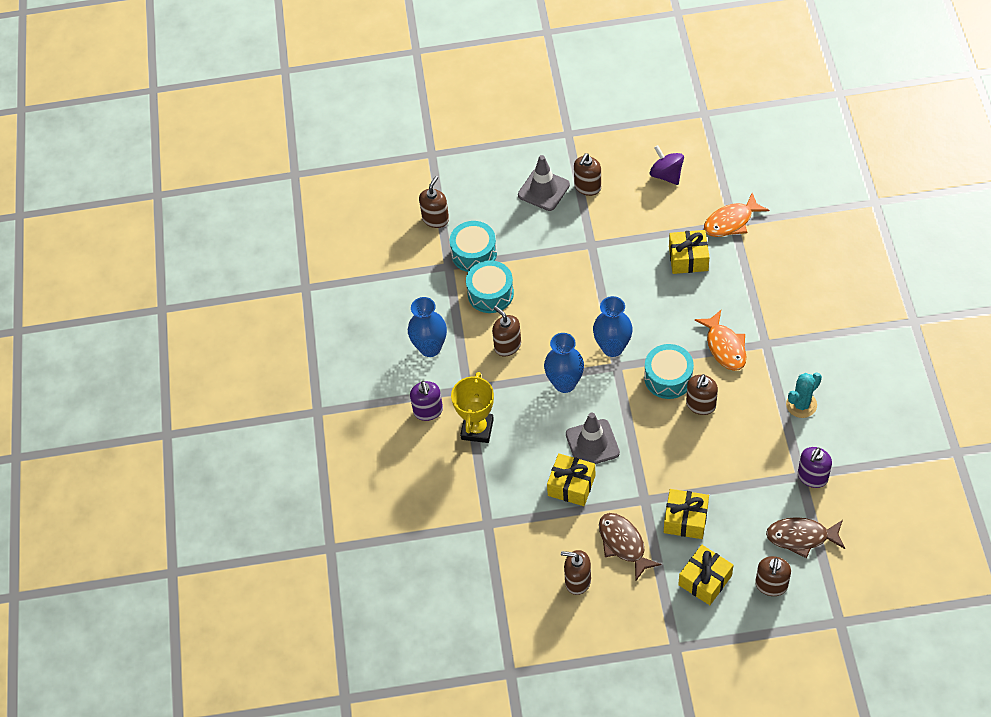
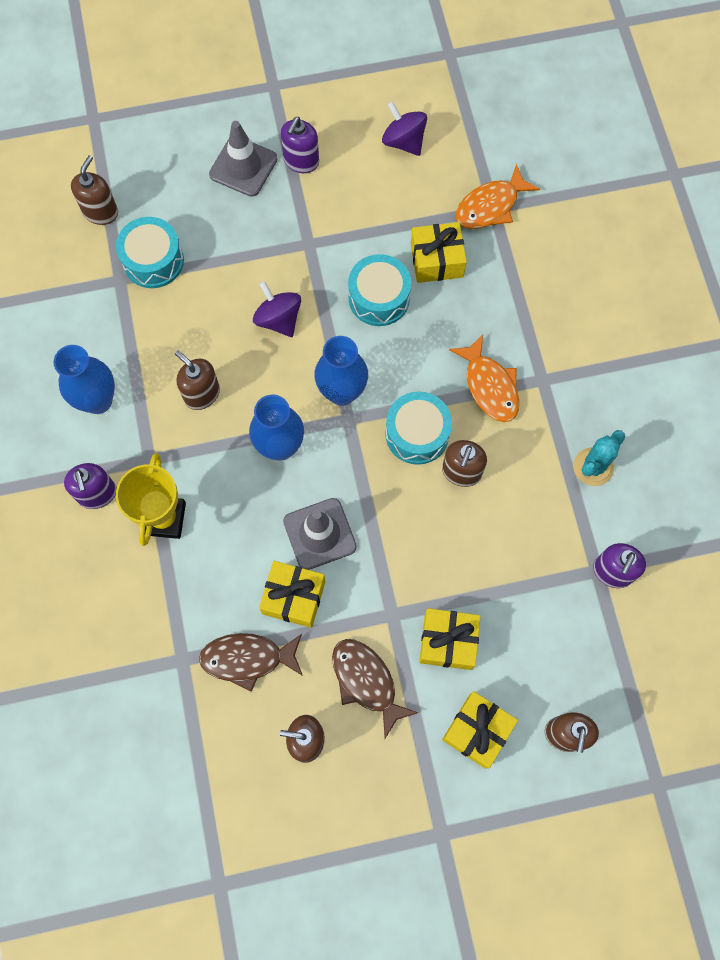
camera: 10 degrees left, 15 degrees up
turquoise drum [466,260,514,313] -> turquoise drum moved to [348,254,411,326]
brown soap dispenser [574,153,601,196] -> purple soap dispenser [281,117,319,173]
brown fish [766,517,845,558] -> brown fish moved to [199,633,303,692]
none -> purple spinning top [253,281,301,337]

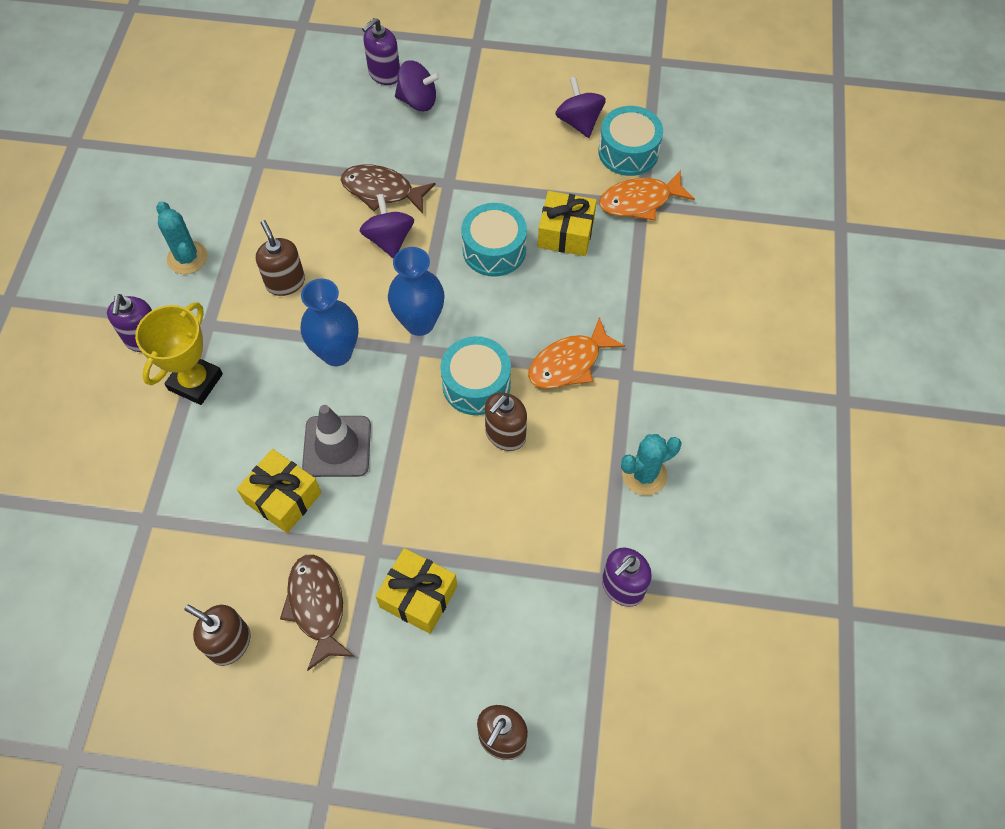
camera: 20 degrees right, 10 degrees down
blue vase [54,345,115,414] -> turquoise cactus [156,201,207,274]
brown soap dispenser [71,155,118,225] -> none
turquoise drum [116,217,184,288] -> turquoise drum moved to [598,106,663,176]
brown fish [199,633,303,692] -> brown fish moved to [341,164,436,214]
grey traffic cone [209,121,278,197] -> purple spinning top [395,60,440,111]
purple soap dispenser [281,117,319,173] -> purple soap dispenser moved to [362,18,400,85]
yellow gift [442,691,518,769] -> none
orange fish [449,334,519,422] -> orange fish turned 60 degrees clockwise [528,317,625,389]

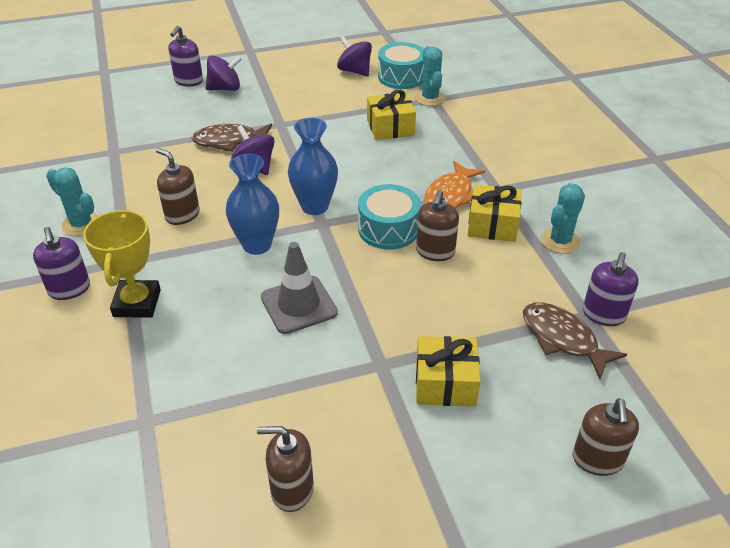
camera: 25 degrees left, 20 degrees down
yellow gift [237,449,321,533] -> yellow gift moved to [467,184,522,242]
brown fish [280,555,355,671] -> brown fish moved to [523,302,627,379]
turquoise drum [461,203,527,277] -> none
orange fish [599,170,695,221] -> turquoise cactus [415,46,446,106]

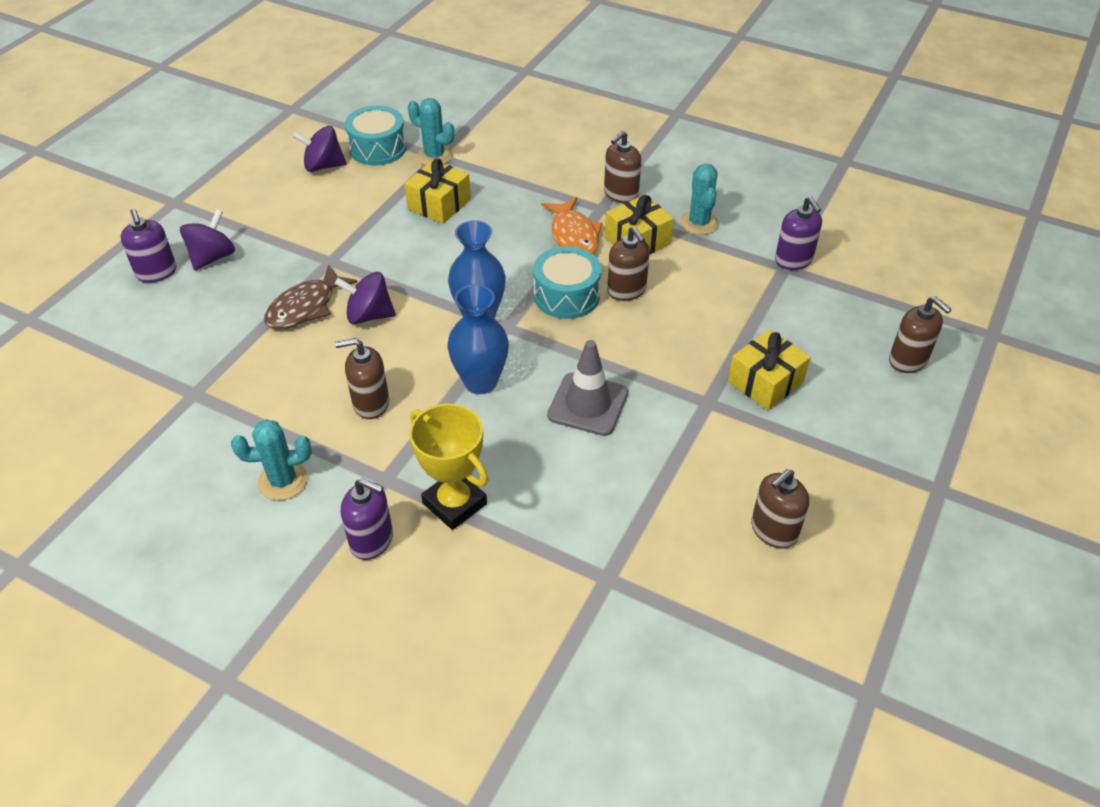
camera: 45 degrees left, 5 degrees up
brown fish [523,302,627,379] -> none
none -> brown soap dispenser [604,131,641,203]

